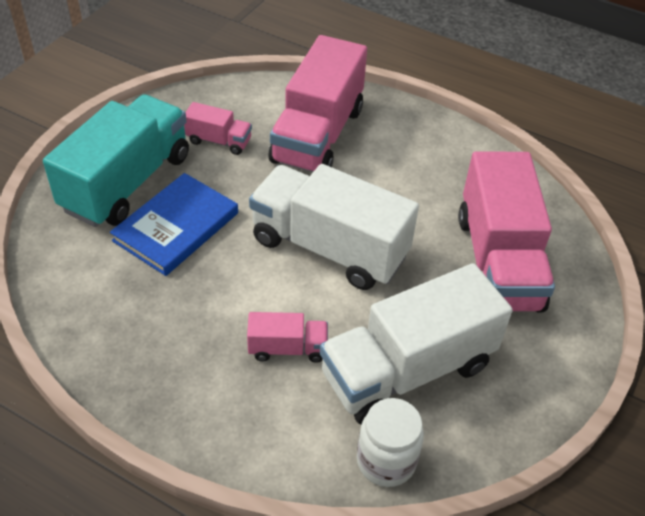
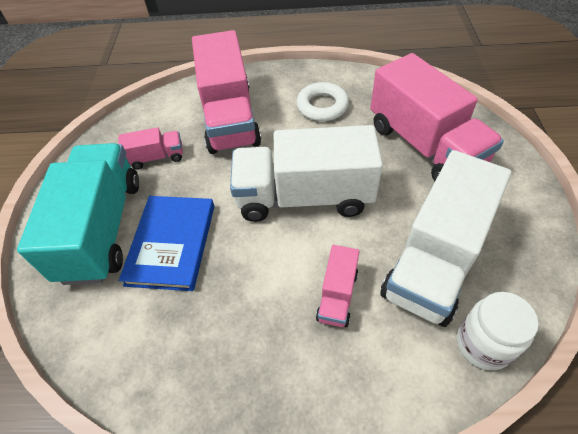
camera: 25 degrees left, 5 degrees up
pink truck [247,312,328,363] -> pink truck turned 135 degrees clockwise [316,245,360,327]
none -> white ring [296,82,349,121]

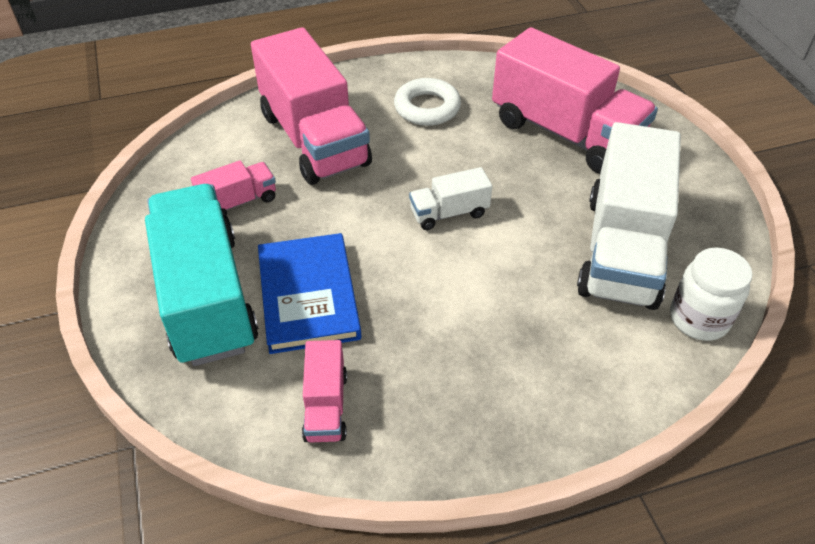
camera: 20 degrees left, 5 degrees down
white truck [230,125,383,222] -> white truck [409,167,492,230], size x0.46
pink truck [316,245,360,327] -> pink truck moved to [302,340,347,442]

